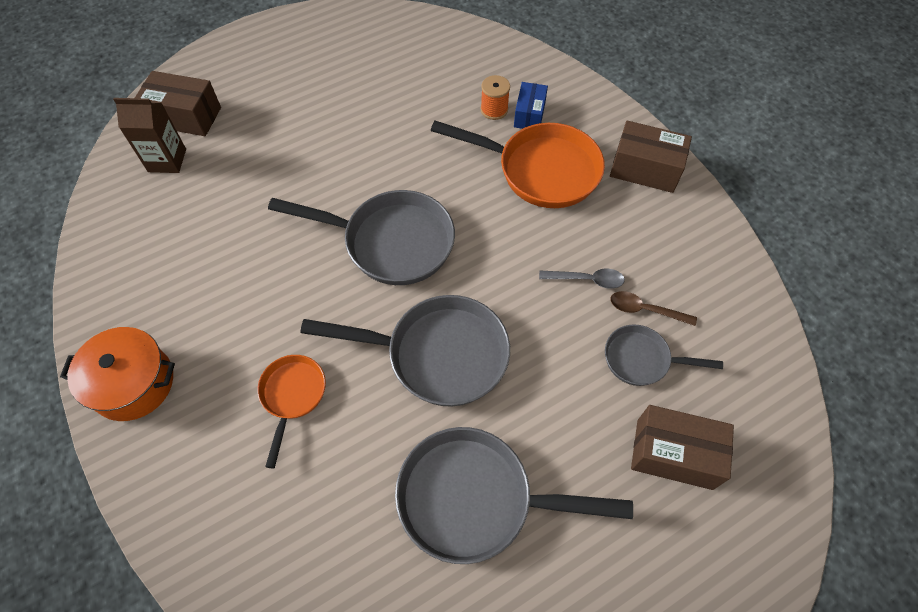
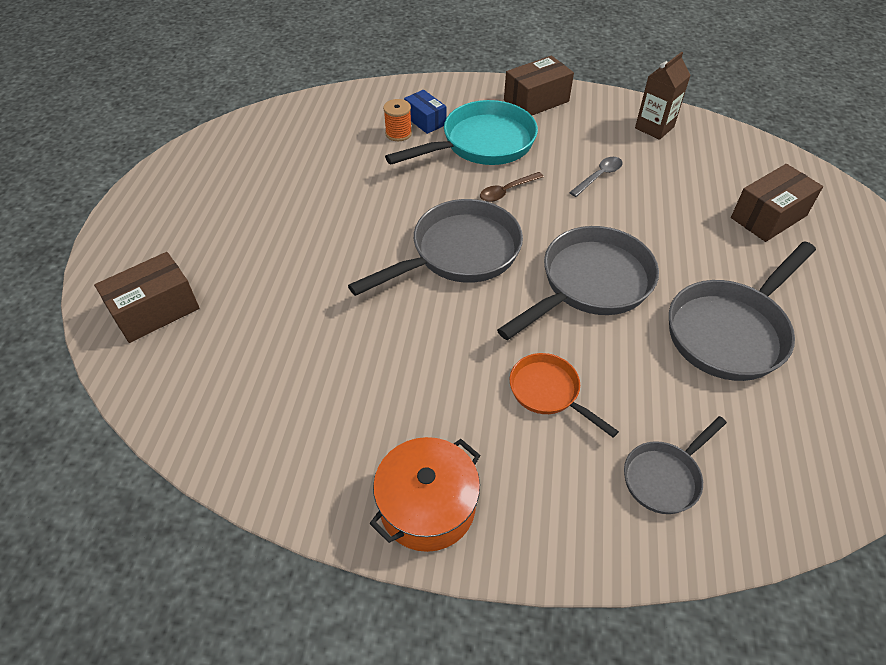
camera: 50 degrees left, 10 degrees down
brown carton [113,98,186,173] -> brown carton moved to [635,52,691,140]
orange pan [431,121,605,208] -> turquoise pan [385,100,538,165]
grey pan [605,325,723,386] -> grey pan moved to [624,416,727,514]
brown spoon [610,291,697,326] -> brown spoon moved to [480,172,544,202]

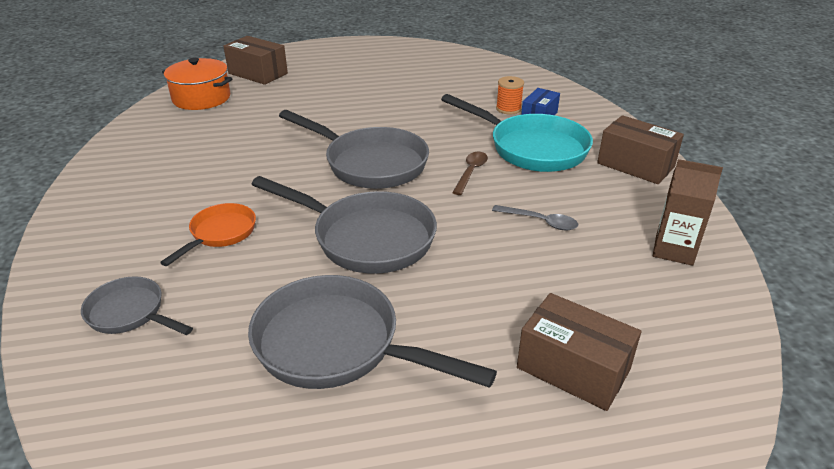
camera: 70 degrees right, 15 degrees down
orange pot [370,437,480,552] -> orange pot moved to [162,58,232,110]
brown spoon [480,172,544,202] -> brown spoon turned 75 degrees clockwise [452,152,488,195]

